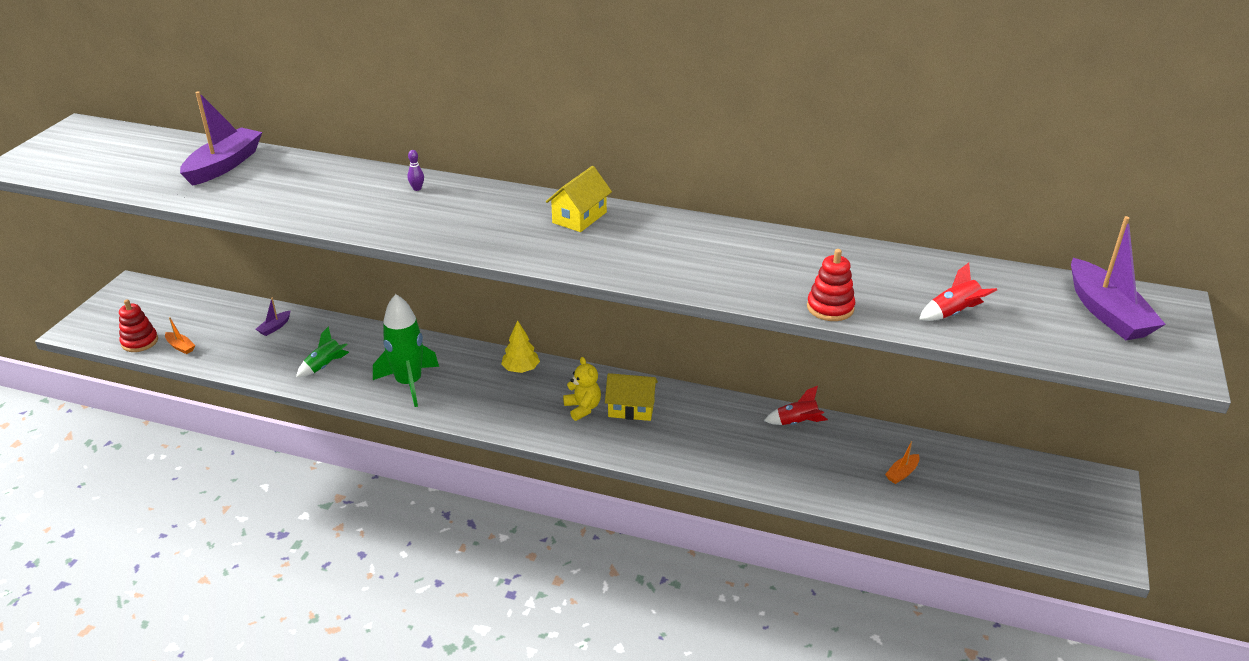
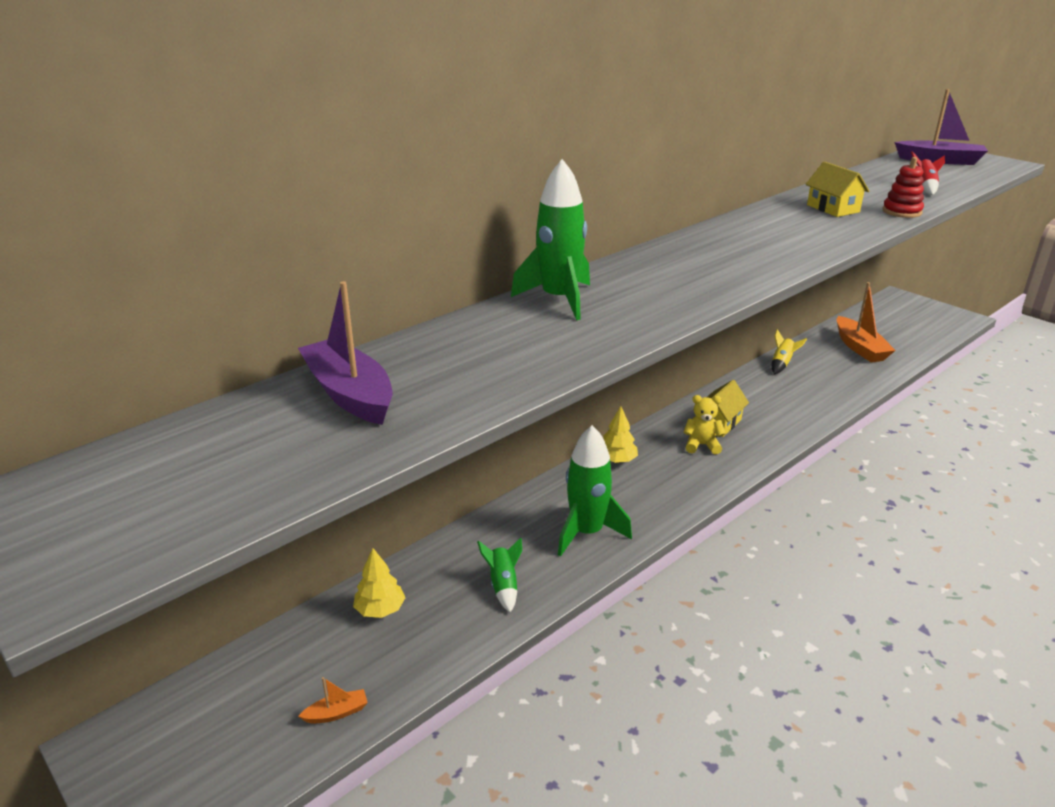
camera: 60 degrees left, 5 degrees down
red stacking toy [119,299,158,352] -> none
purple boat [256,298,290,336] -> yellow tree [353,548,405,618]
purple bowling pin [408,150,424,191] -> green rocket [511,159,590,320]
yellow house [546,166,612,232] -> yellow house moved to [805,162,869,217]
red rocket [764,386,828,425] -> yellow rocket [772,329,807,374]
orange boat [885,441,920,484] -> orange boat [837,282,896,363], size x2.22

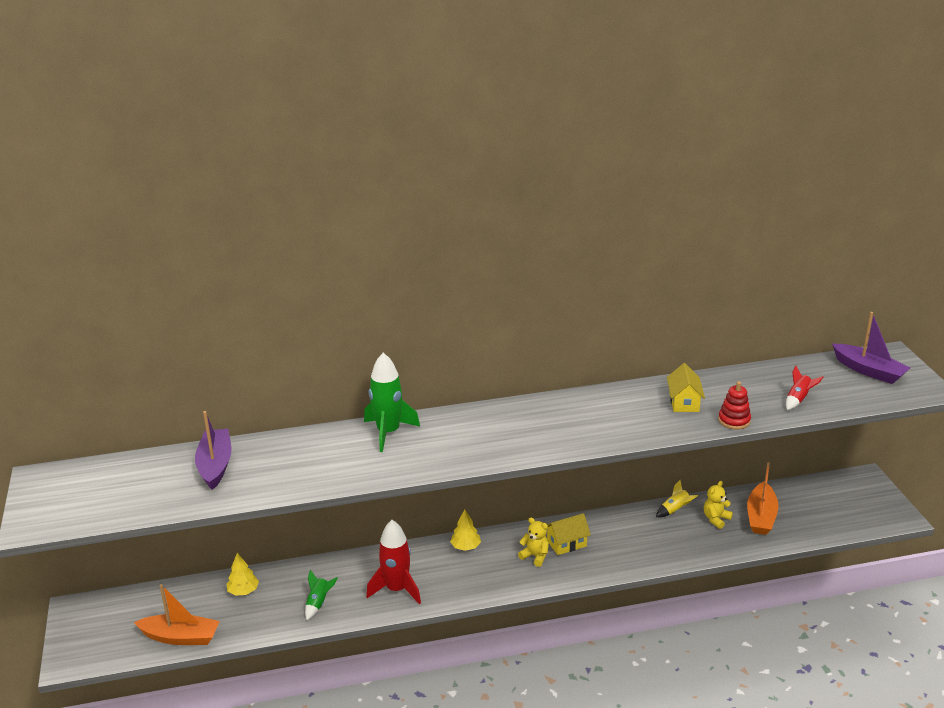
camera: 30 degrees right, 0 degrees up
orange boat [298,677,368,723] -> orange boat [134,584,220,645], size x2.22
green rocket [558,425,632,556] -> red rocket [366,520,421,604]
none -> yellow teddy bear [704,481,733,529]

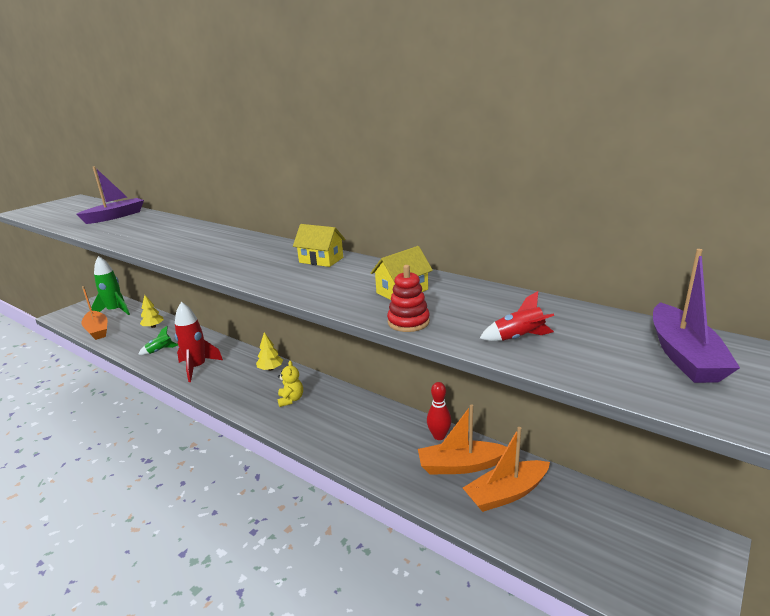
camera: 50 degrees right, 5 degrees down
green rocket [364,353,420,452] -> green rocket moved to [91,256,130,315]
yellow house [547,513,591,555] -> yellow house moved to [293,224,346,267]
yellow rocket [656,480,698,517] -> red bowling pin [427,382,451,440]
yellow teddy bear [704,481,733,529] -> orange boat [418,404,507,475]

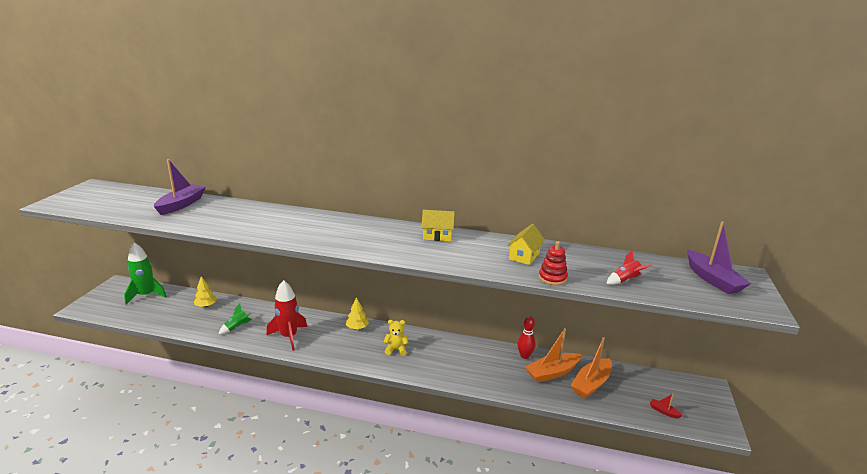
camera: 25 degrees left, 0 degrees up
orange boat [82,286,107,340] -> none
yellow teddy bear [278,361,303,407] -> yellow teddy bear turned 60 degrees counterclockwise [384,320,409,356]
none -> red boat [650,394,683,418]

